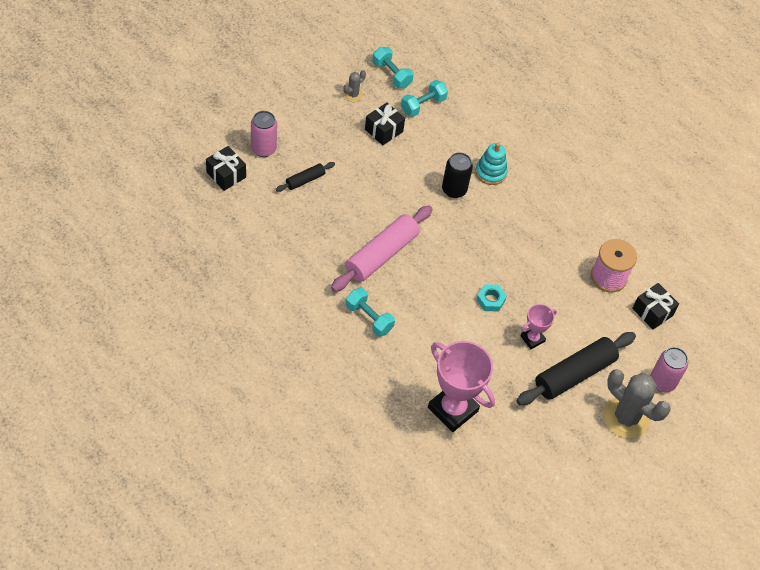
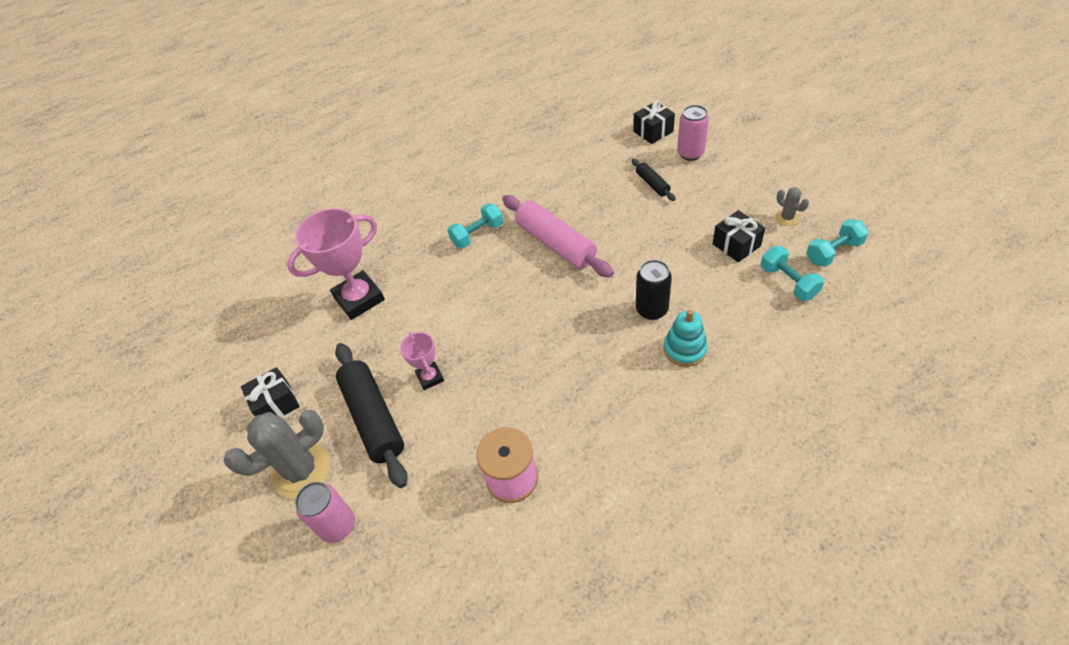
camera: 110 degrees right, 5 degrees down
turquoise nut [476,284,507,312] -> none
black gift [632,283,679,330] -> black gift moved to [241,367,299,417]

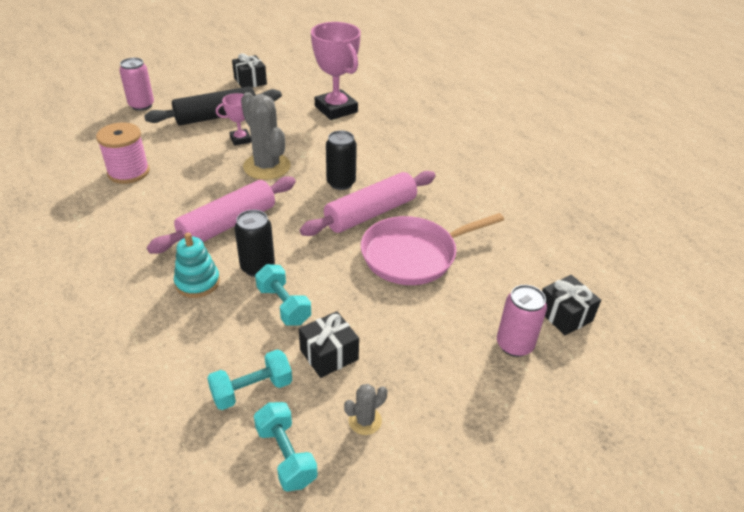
camera: 85 degrees right, 10 degrees down
grey cactus [224,410,331,499] -> grey cactus moved to [241,92,291,180]
turquoise dumbbell [447,204,503,248] -> turquoise dumbbell moved to [255,264,311,326]
black rolling pin [632,159,676,201] -> none
none -> pink rolling pin [147,176,296,254]
none -> black can [326,131,357,190]
none -> pink pan [361,213,504,285]

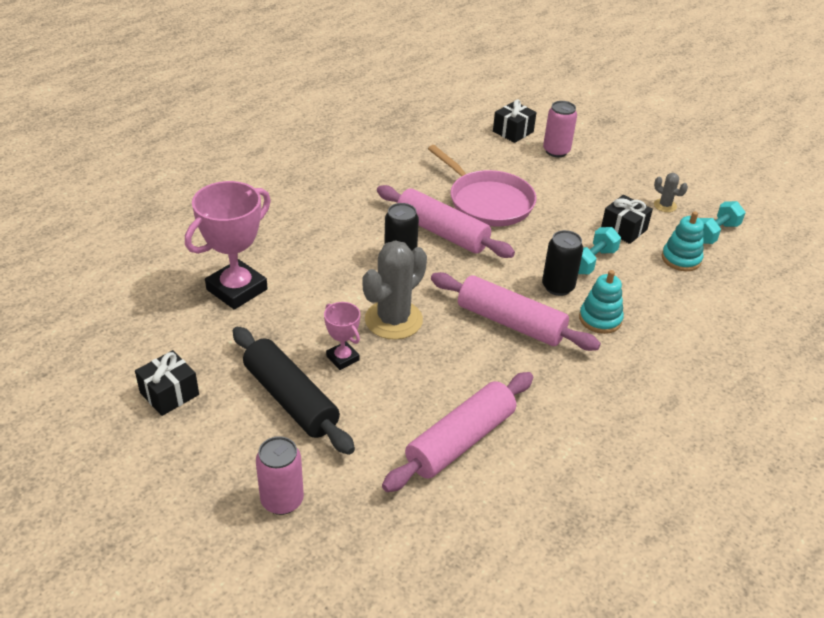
camera: 105 degrees left, 0 degrees up
pink spool [96,122,150,184] -> pink rolling pin [382,372,533,492]
turquoise dumbbell [207,349,292,410] -> turquoise stacking toy [662,211,704,271]

